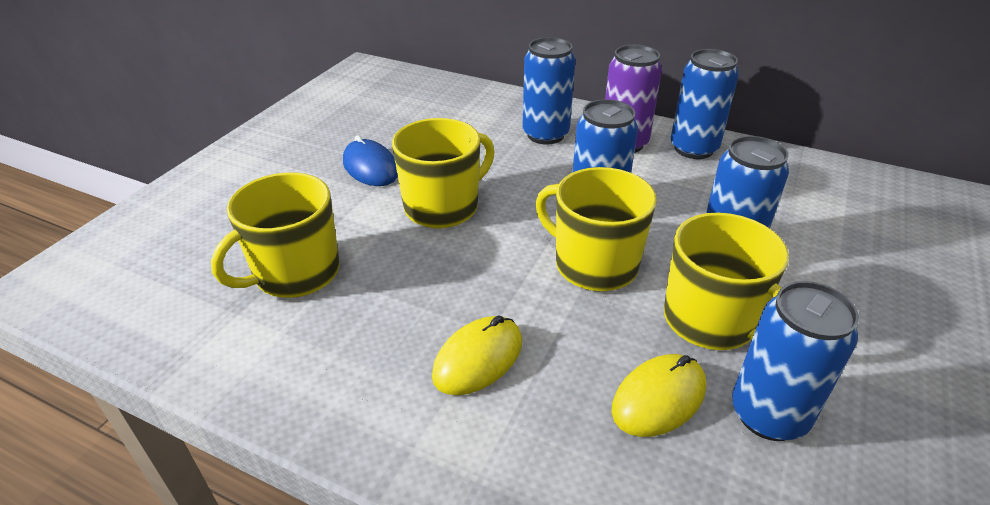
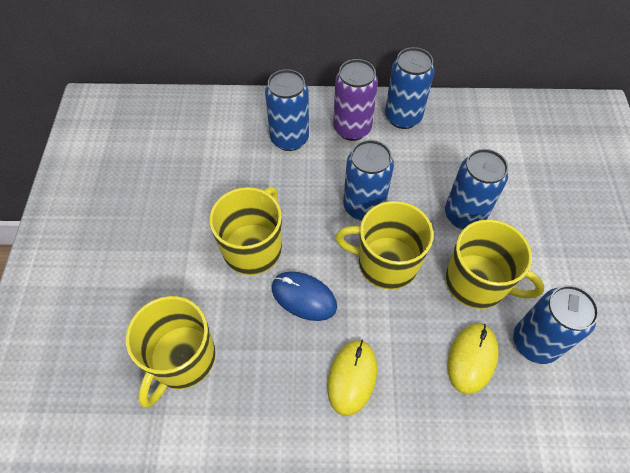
camera: 25 degrees left, 20 degrees up
blue mouse [343,135,398,186] -> blue mouse moved to [271,272,337,321]

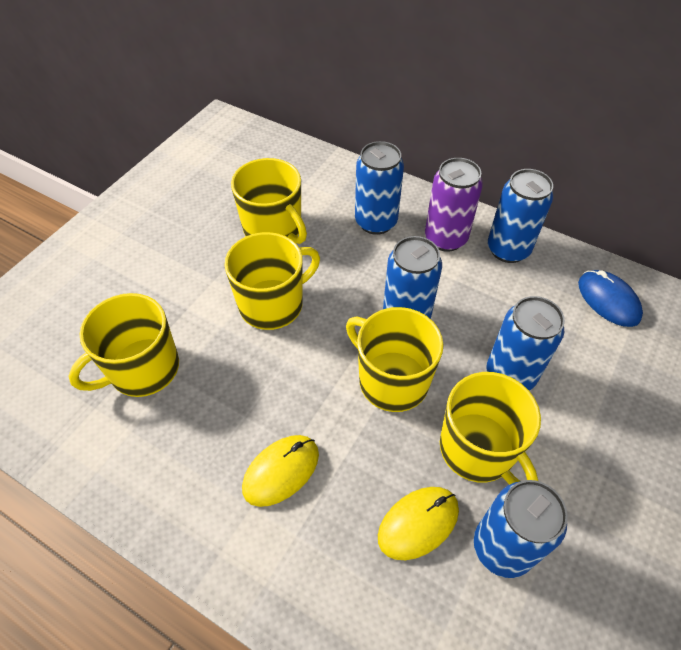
camera: 30 degrees right, 5 degrees down
blue mouse [271,272,337,321] -> blue mouse moved to [578,270,643,327]
none -> yellow mug [231,158,307,244]

